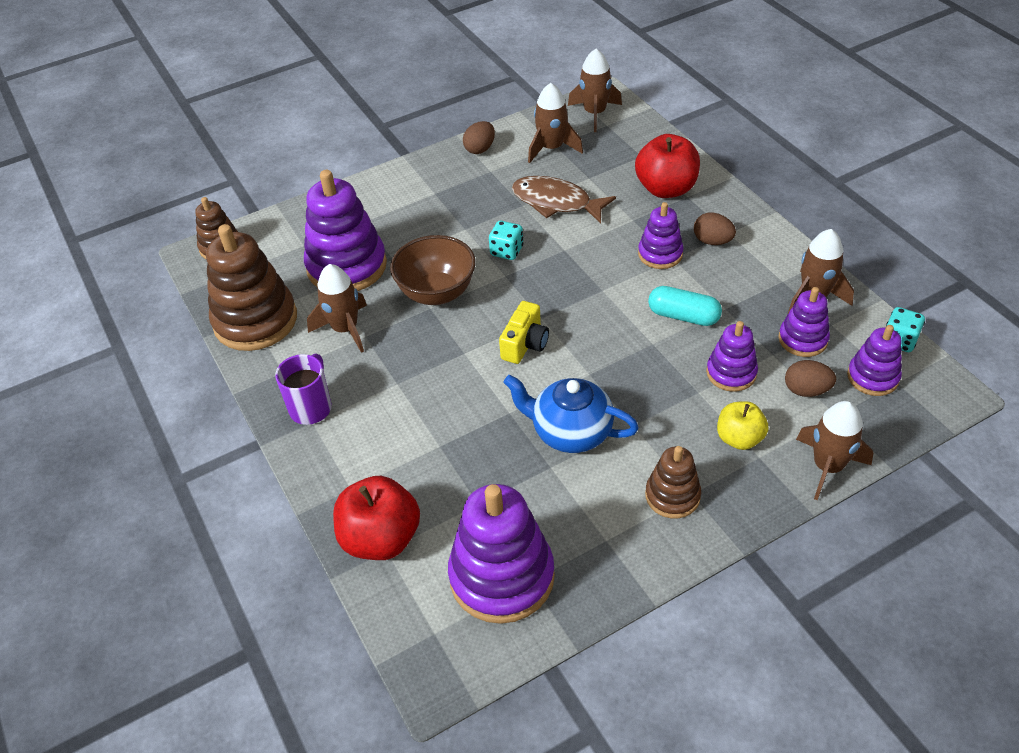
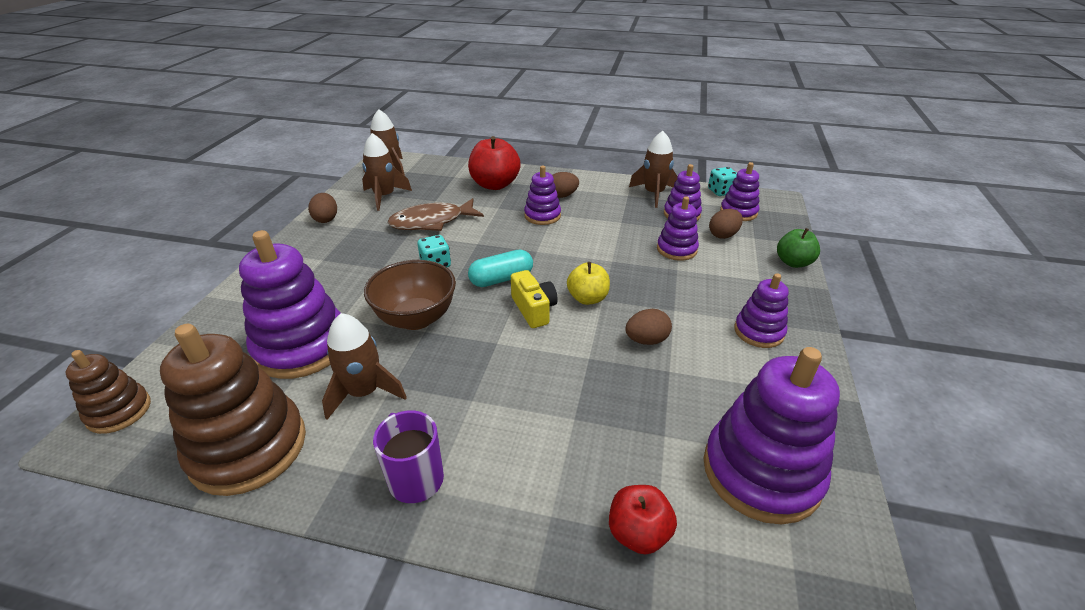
camera: 50 degrees left, 10 degrees down
red apple [333,476,420,560] -> red apple [609,485,677,555], size x0.62
blue teapot [504,375,639,453] -> brown egg [625,309,672,345]
brown stacking toy [645,446,701,519] -> purple stacking toy [734,273,789,348]
turquoise capsule [648,286,722,326] -> turquoise capsule moved to [468,250,533,287]
yellow apple [717,401,768,450] -> yellow apple moved to [567,262,610,305]
brown rocket [796,401,873,500] -> green apple [777,228,820,268]

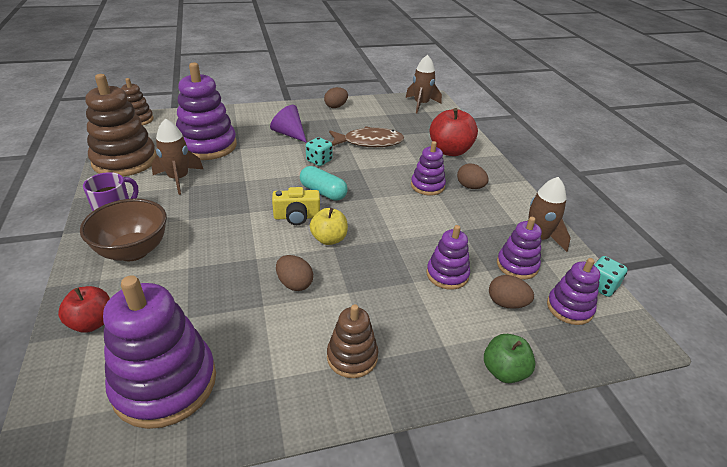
camera: 60 degrees right, 0 degrees up
brown rocket [362,133,412,211] -> none
brown bowl [364,260,456,330] -> brown bowl moved to [80,198,167,261]
brown fish [388,198,484,231] -> brown fish turned 135 degrees clockwise [329,126,404,147]
yellow camera [511,270,558,328] -> yellow camera turned 45 degrees clockwise [272,187,320,225]
purple stacking toy [734,273,789,348] -> brown stacking toy [327,304,378,378]
none -> purple cone [270,105,307,143]

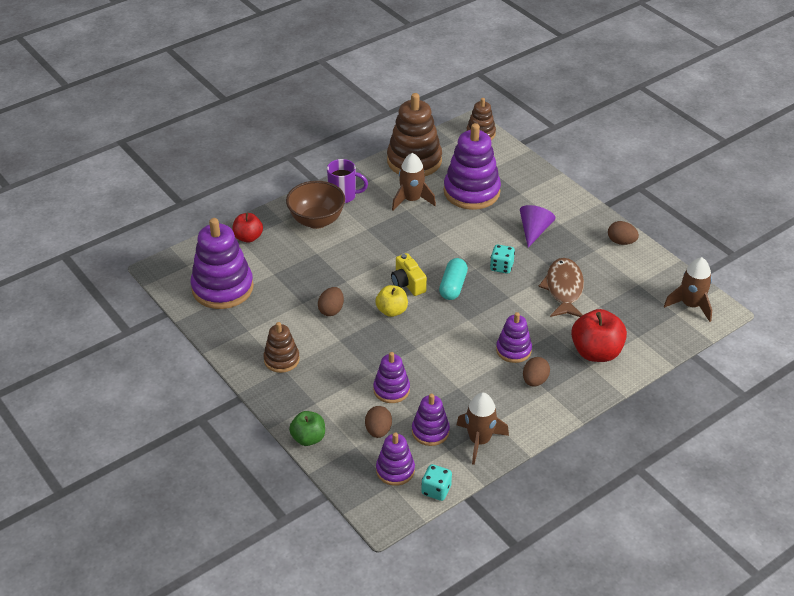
camera: 70 degrees right, 5 degrees up
brown fish [329,126,404,147] -> brown fish turned 150 degrees counterclockwise [538,258,584,317]

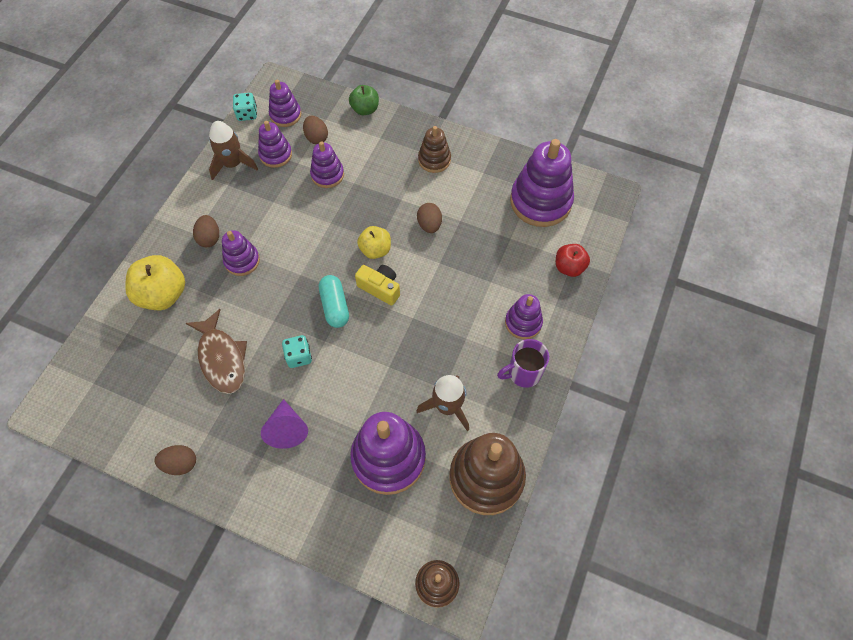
camera: 150 degrees right, 20 degrees up
brown bowl [286,181,345,229] -> purple stacking toy [505,294,543,339]
red apple [571,309,627,362] -> yellow apple [125,255,185,310]
brown rocket [664,257,712,322] -> none

